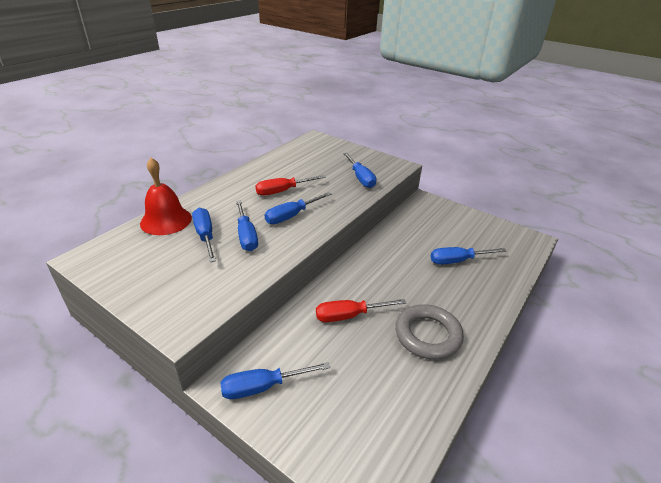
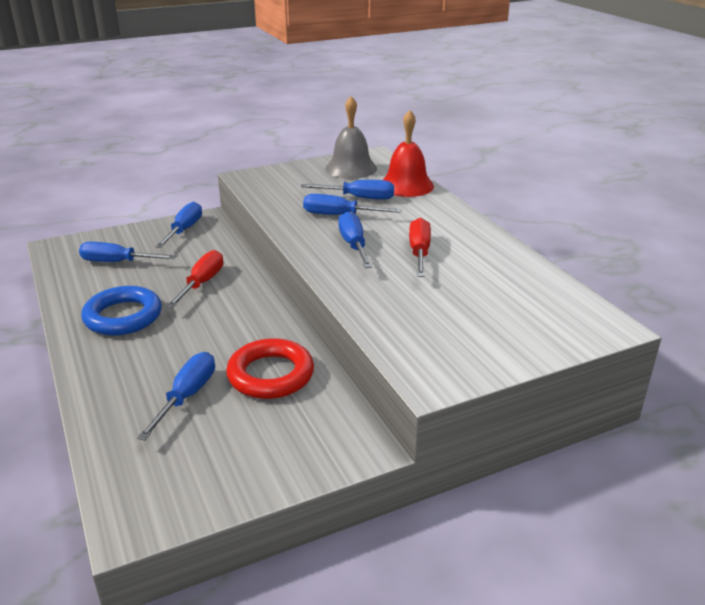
camera: 120 degrees right, 5 degrees down
blue screwdriver [343,153,376,188] -> blue screwdriver moved to [79,242,176,262]
grey ring [395,304,464,360] -> blue ring [81,286,162,336]
none -> red ring [226,338,314,399]
none -> grey bell [325,96,377,179]

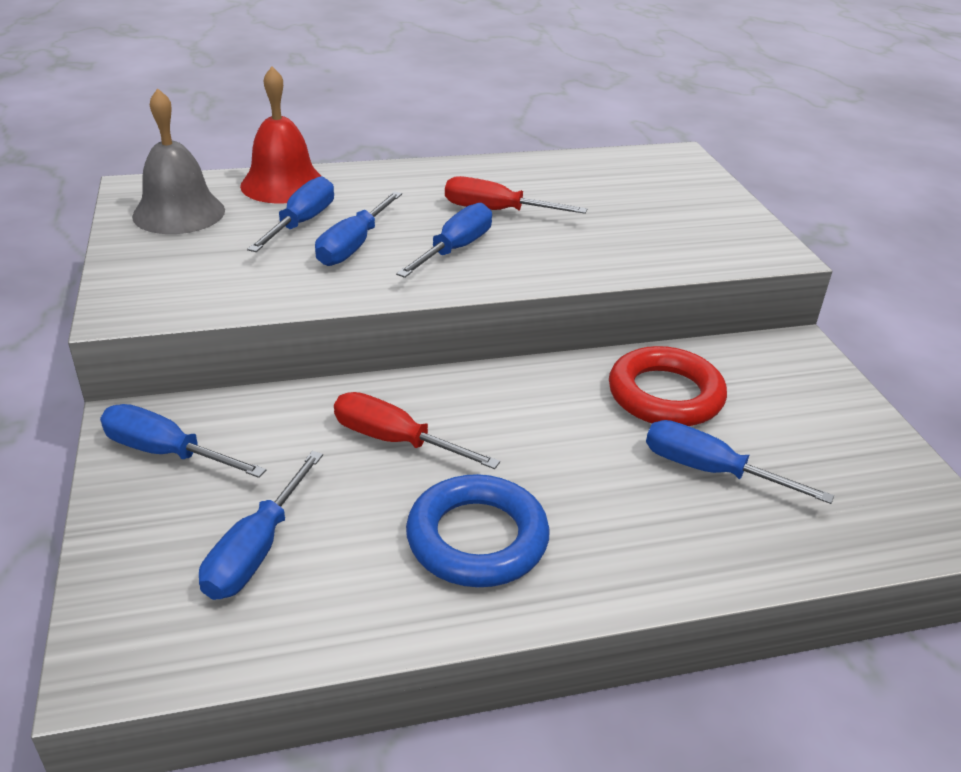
camera: 80 degrees left, 5 degrees up
blue screwdriver [338,212,372,268] -> blue screwdriver turned 120 degrees clockwise [396,203,492,278]

